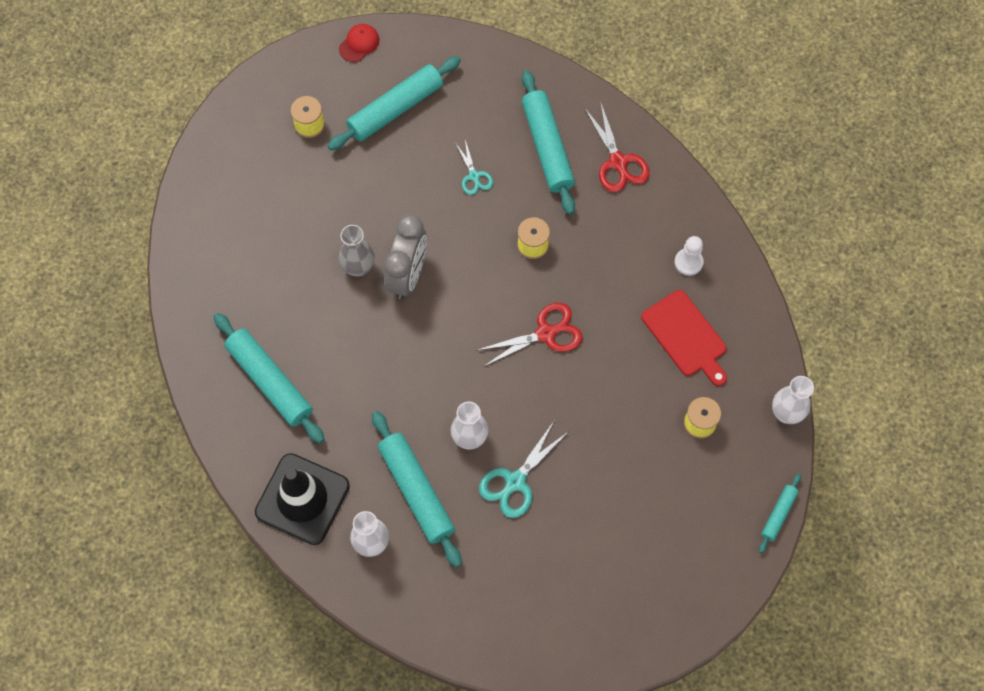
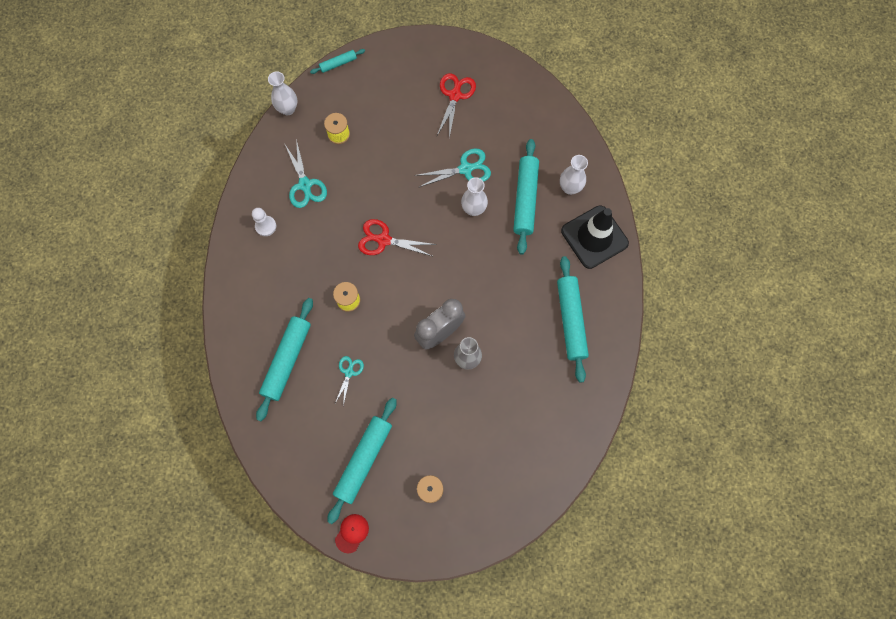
camera: 145 degrees left, 5 degrees up
turquoise rolling pin [327,56,461,150] -> turquoise rolling pin turned 60 degrees counterclockwise [327,398,397,524]
red cap [339,24,379,62] -> red cap turned 135 degrees clockwise [335,514,369,553]
red scissors [584,101,650,192] -> red scissors moved to [437,73,476,138]
red cutting board [641,290,727,386] -> turquoise scissors [284,139,327,208]

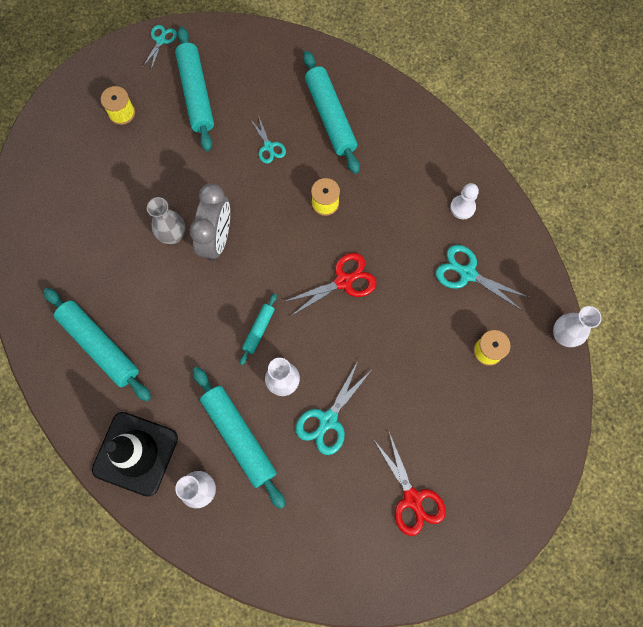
camera: 140 degrees right, 0 degrees up
turquoise rolling pin [310,49,365,74] -> turquoise rolling pin moved to [240,293,277,365]
red cap [335,514,369,553] -> turquoise scissors [142,25,177,70]

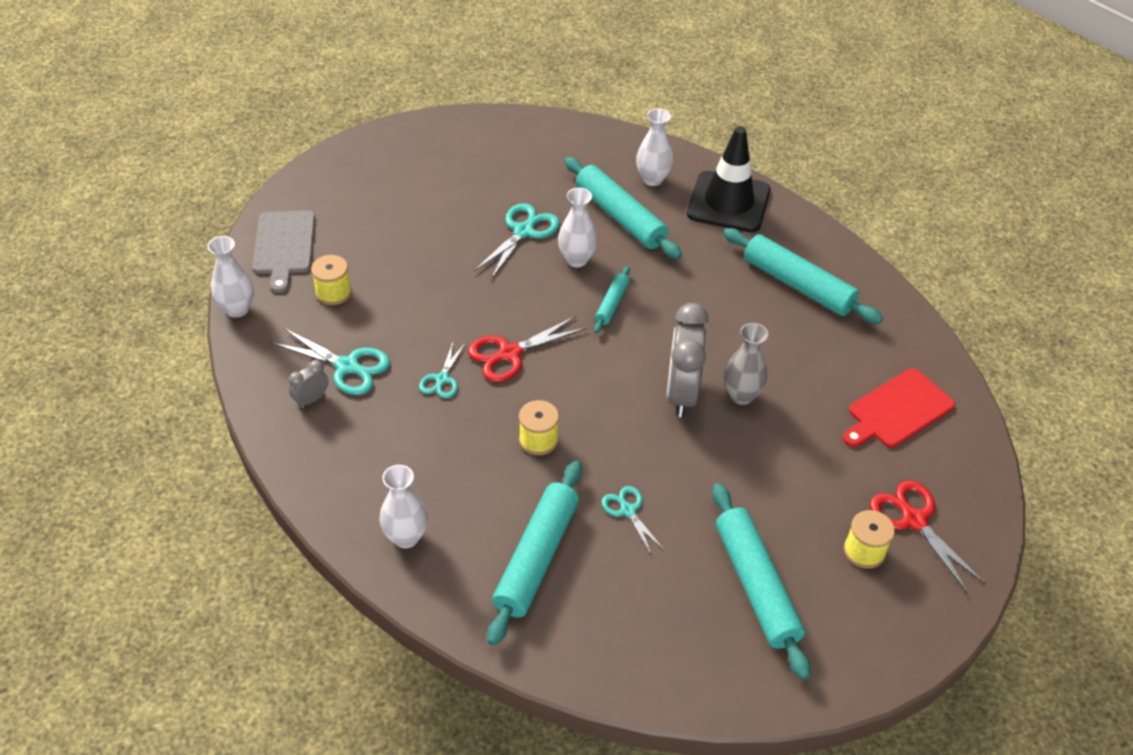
camera: 175 degrees right, 25 degrees down
turquoise scissors [142,25,177,70] -> turquoise scissors moved to [419,340,466,398]
turquoise rolling pin [303,51,360,174] -> turquoise rolling pin turned 45 degrees clockwise [487,461,582,646]
red scissors [374,432,446,536] -> red scissors moved to [870,480,986,594]
white pawn [450,183,479,219] -> none
none -> grey cutting board [253,210,315,293]
none -> grey clock [289,360,329,408]
none -> white vase [379,465,428,548]
none -> red cutting board [843,368,955,448]

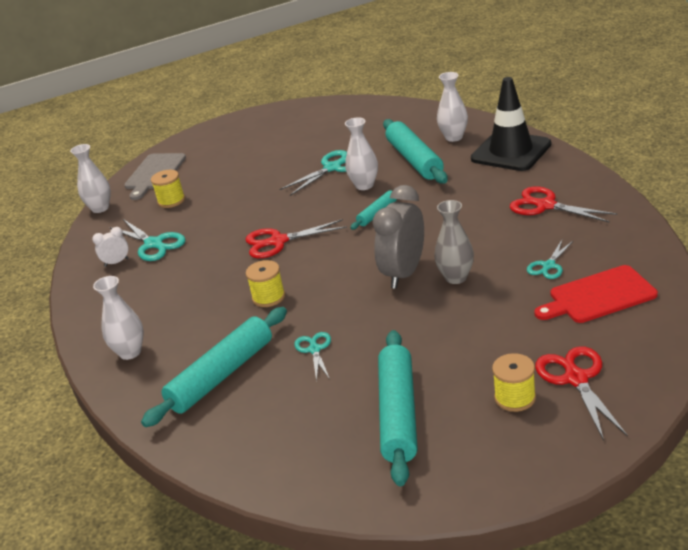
camera: 25 degrees right, 15 degrees down
grey clock [289,360,329,408] -> white clock [92,227,129,267]
turquoise scissors [419,340,466,398] -> turquoise scissors moved to [527,240,574,279]
turquoise rolling pin [723,228,883,324] -> red scissors [510,186,617,223]

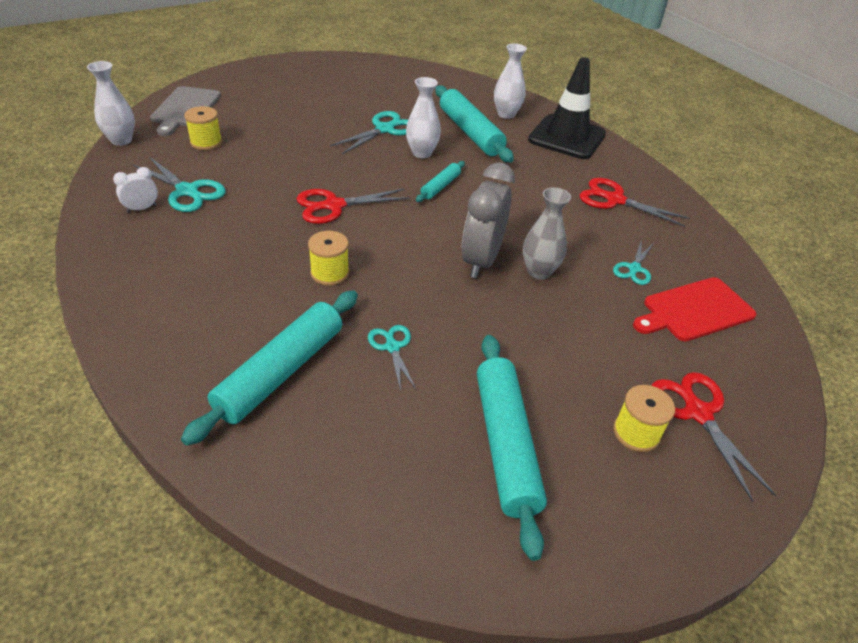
camera: 15 degrees left, 10 degrees up
white vase [93,276,144,360] -> none

